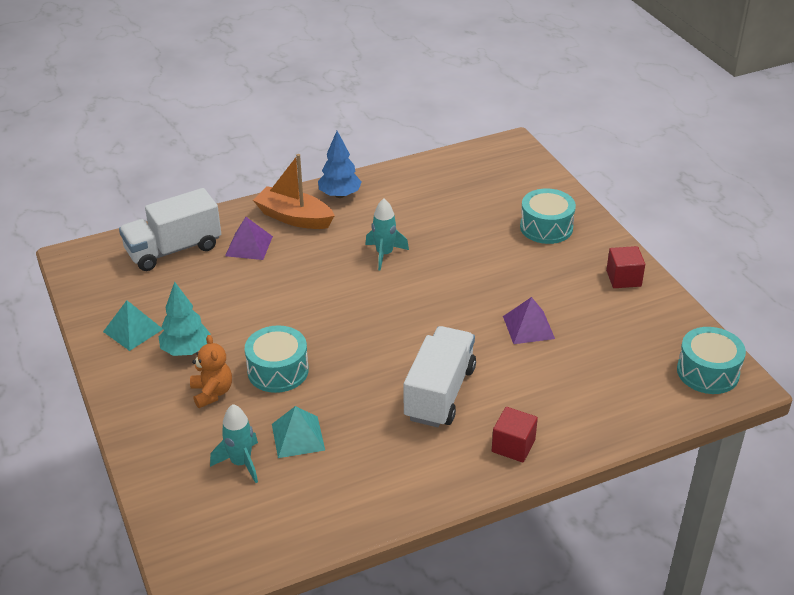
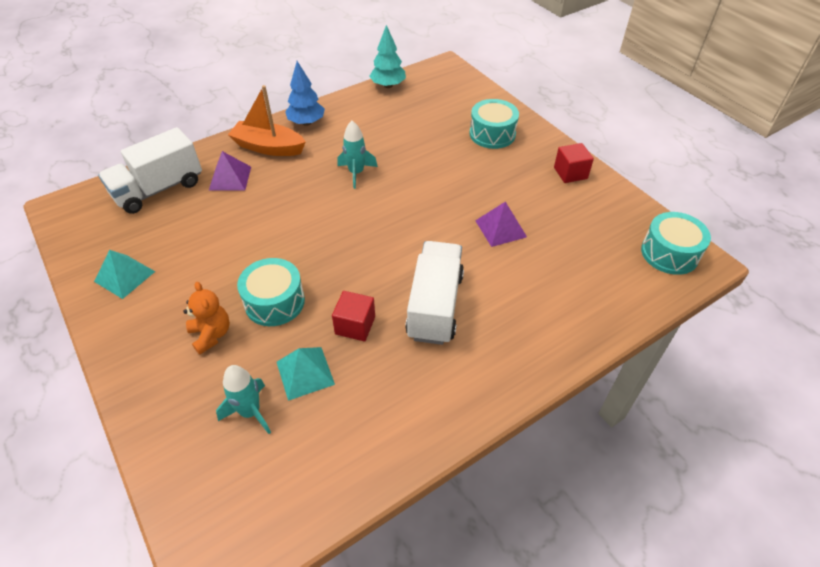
camera: 10 degrees left, 10 degrees up
turquoise tree [159,282,211,356] -> turquoise tree moved to [369,25,406,88]
red cube [492,407,538,462] -> red cube moved to [332,291,375,341]

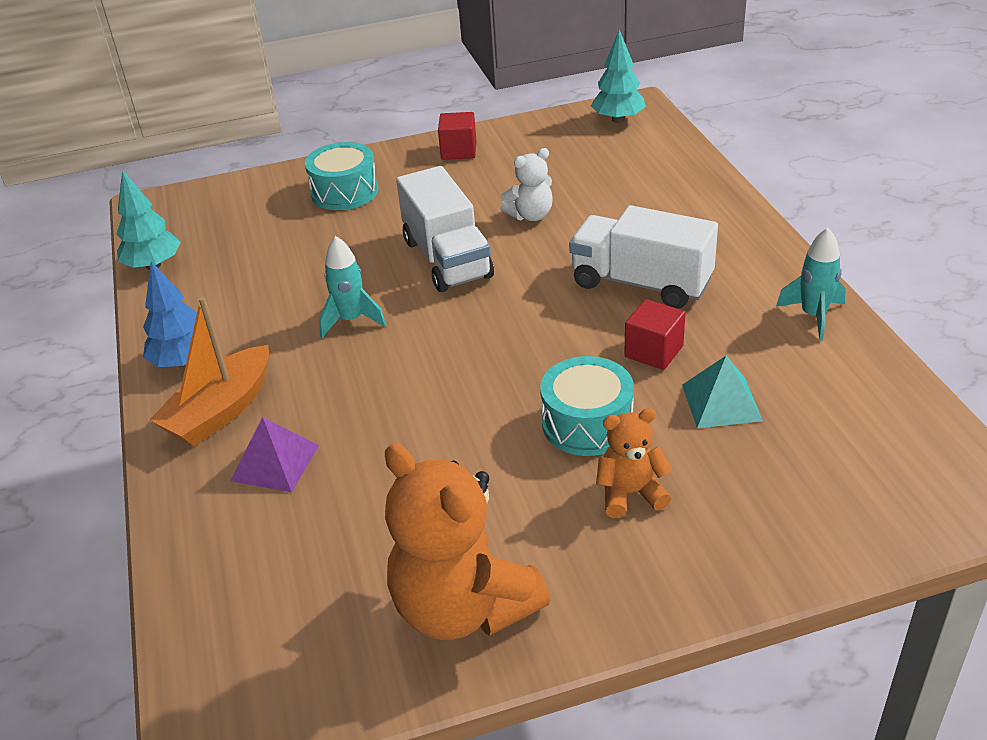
camera: 70 degrees left, 10 degrees down
turquoise pyramid [94,250,155,299] -> orange teddy bear [385,444,550,640]
white truck [98,127,202,214] -> white truck moved to [396,166,494,292]
turquoise rocket [216,365,271,434] -> turquoise rocket moved to [776,228,846,341]
purple pyramid [475,202,527,247] -> white teddy bear [500,148,553,221]
turquoise drum [641,212,711,275] -> turquoise tree [591,30,646,123]

